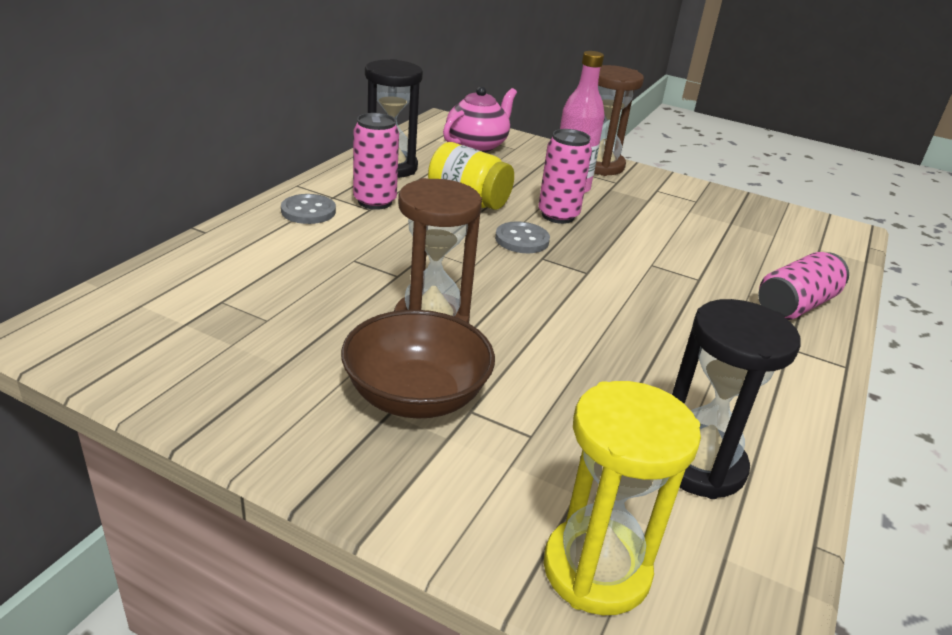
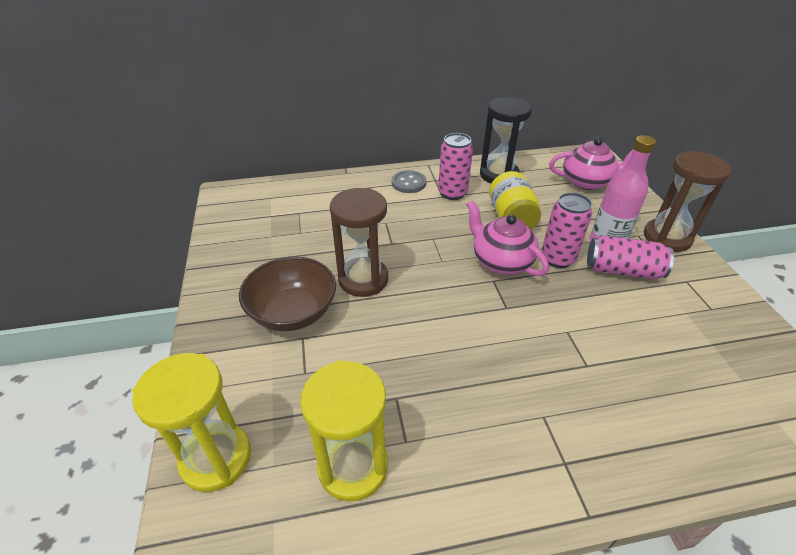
camera: 55 degrees right, 10 degrees up
grey button [495,221,550,253] -> pink teapot [466,200,549,276]
black hourglass [672,299,801,499] -> yellow hourglass [300,360,388,501]
pink can [758,252,849,320] -> pink can moved to [587,235,674,279]

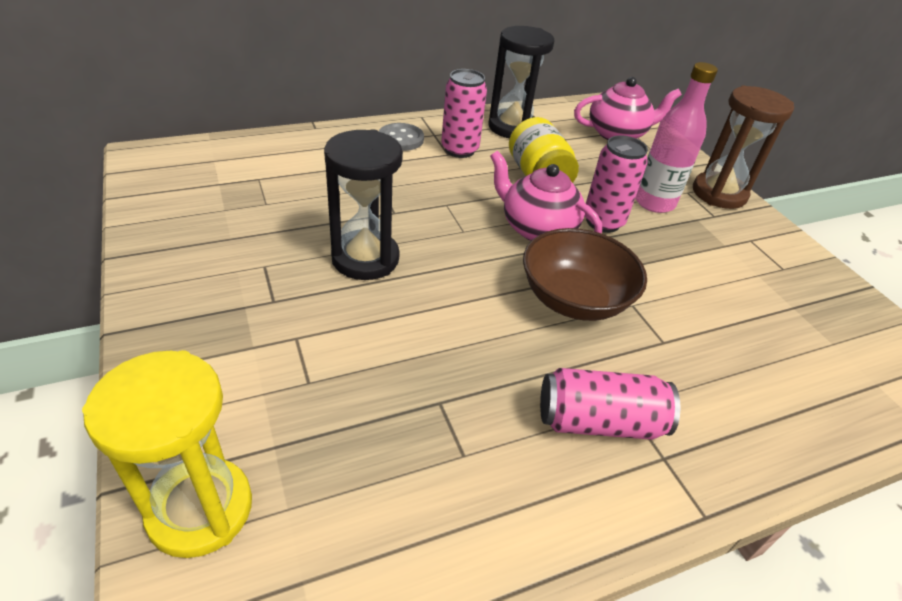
camera: 15 degrees left, 0 degrees up
brown bowl [239,257,336,331] -> brown bowl moved to [523,228,647,321]
yellow hourglass [300,360,388,501] -> none
brown hourglass [330,188,388,297] -> black hourglass [324,129,403,280]
pink can [587,235,674,279] -> pink can moved to [540,368,680,440]

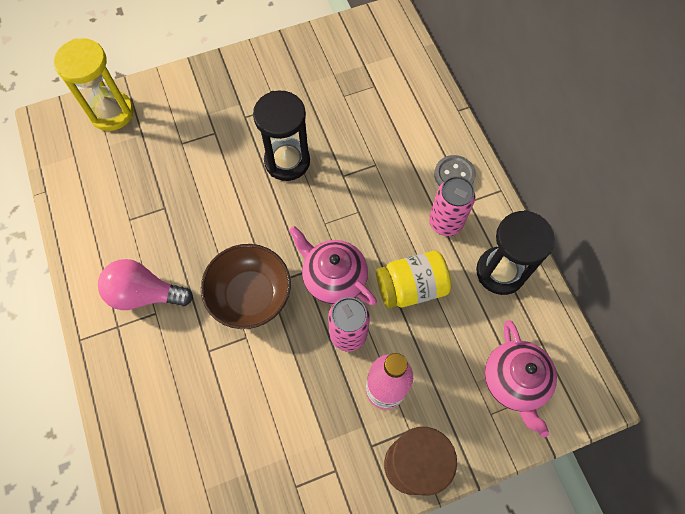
camera: 95 degrees right, 25 degrees up
pink teapot [490,151,602,241] -> pink teapot turned 90 degrees counterclockwise [289,226,377,305]
pink can [540,368,680,440] -> pink light bulb [98,259,193,310]

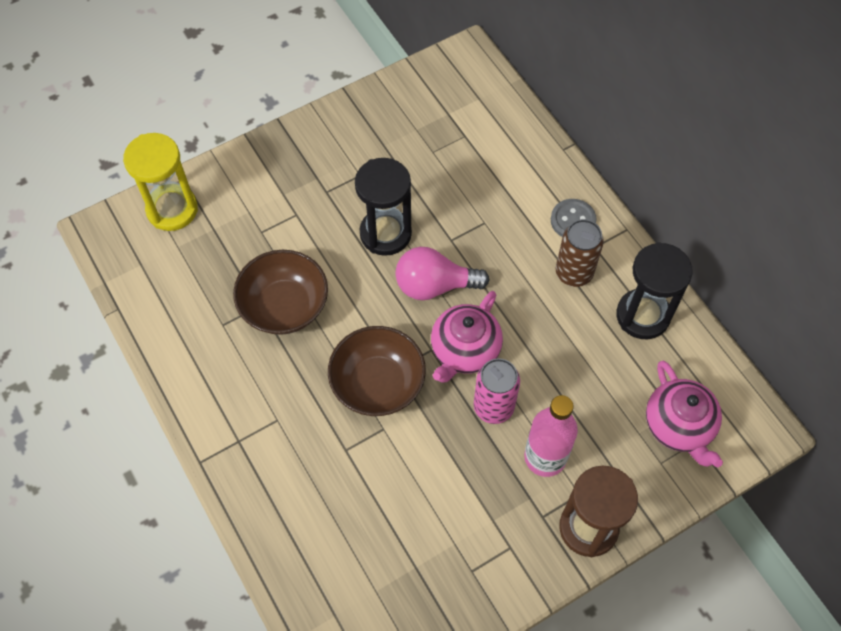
camera: 10 degrees left, 5 degrees down
pink light bulb [98,259,193,310] -> pink light bulb moved to [396,247,489,300]
pink teapot [289,226,377,305] -> pink teapot turned 90 degrees counterclockwise [431,291,503,383]
yellow jar [376,251,451,308] -> none
pink can [429,176,476,236] -> brown can [556,219,604,287]
none -> brown bowl [233,250,328,335]

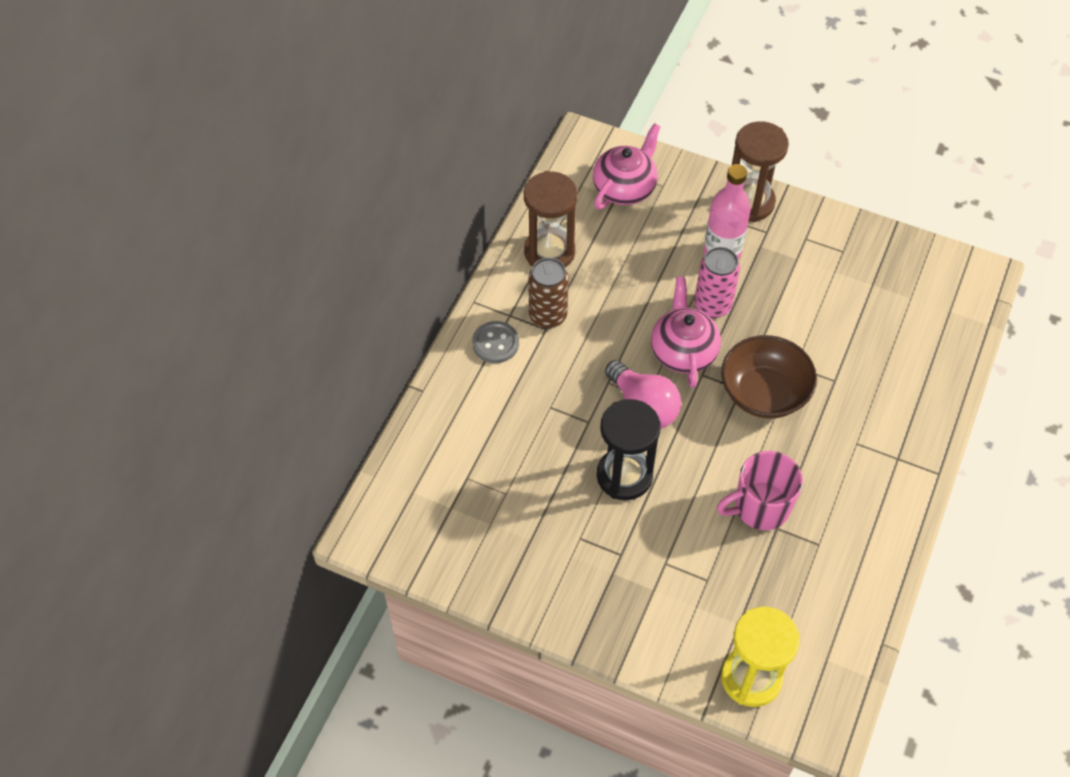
camera: 125 degrees left, 5 degrees down
brown bowl [233,250,328,335] -> pink mug [717,451,803,530]
pink teapot [431,291,503,383] -> pink teapot turned 90 degrees counterclockwise [651,276,721,388]
black hourglass [616,242,693,339] -> brown hourglass [524,171,578,268]

